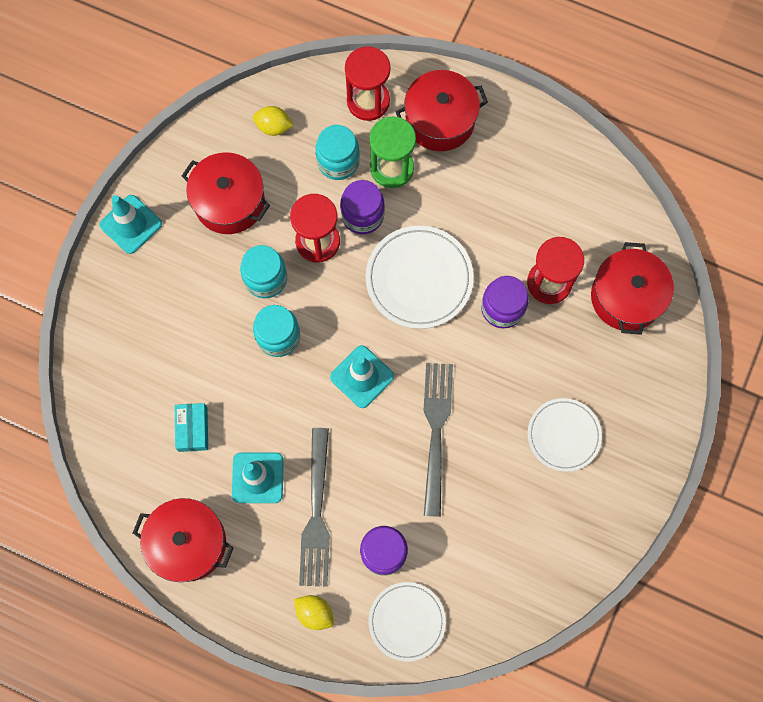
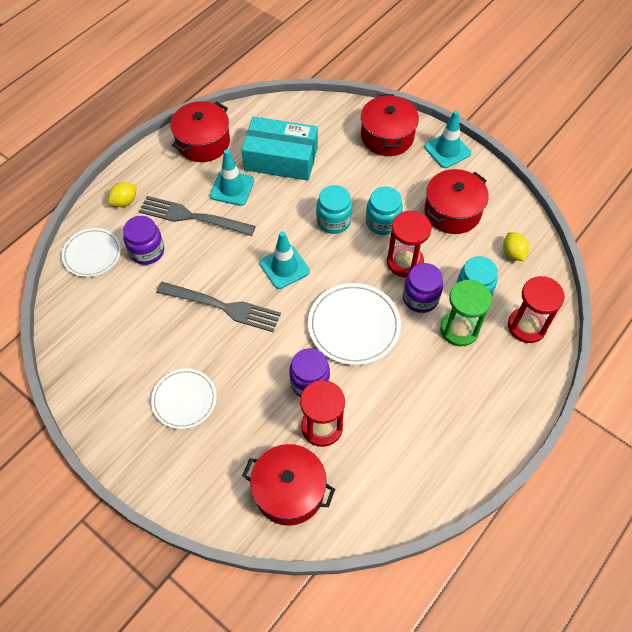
camera: 105 degrees right, 15 degrees down
turquoise box [175,403,208,452] -> turquoise box [241,116,318,181], size x2.05
yellow lemon [253,106,294,136] -> yellow lemon turned 45 degrees counterclockwise [503,232,529,261]
red pot [396,70,488,151] -> red pot moved to [361,94,419,156]

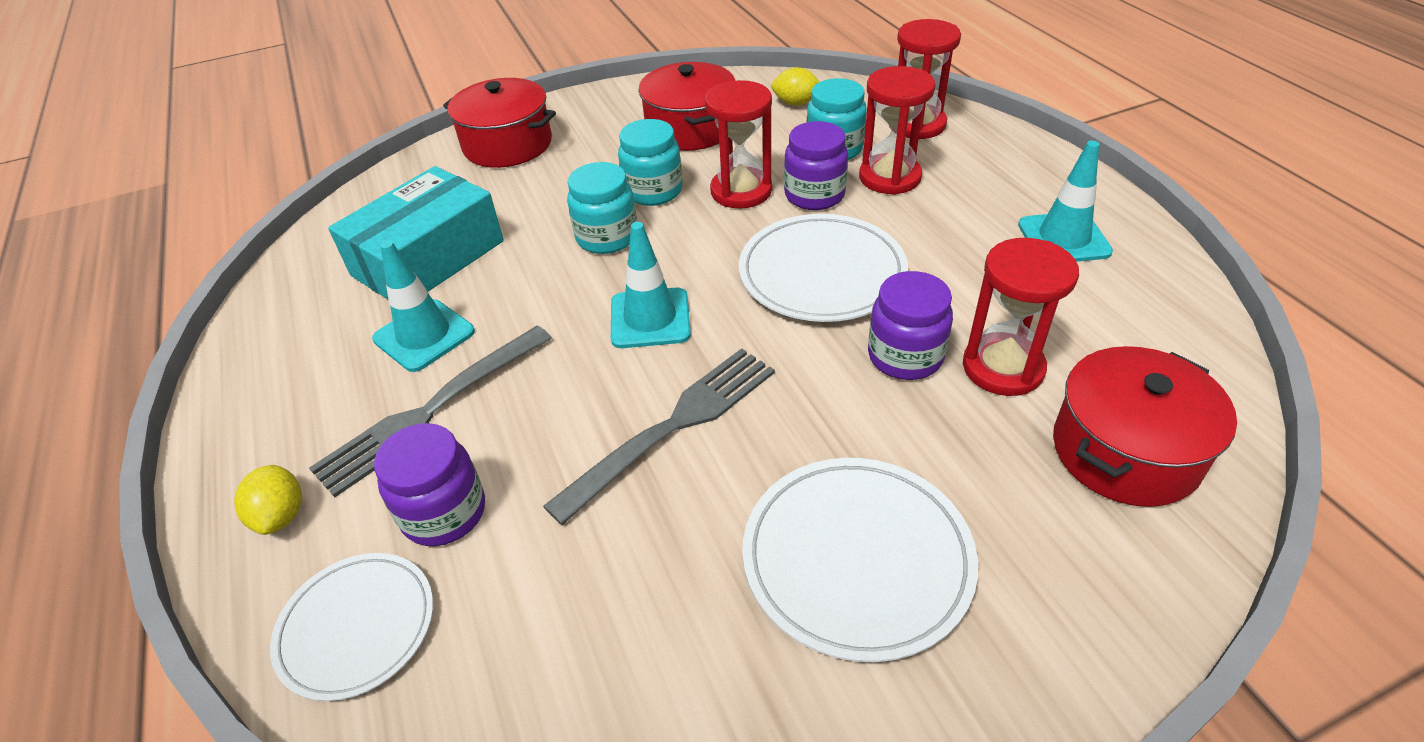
camera: 60 degrees left, 15 degrees down
white plate [151,369,217,429] -> white plate [742,458,978,662], size x1.50
red pot [170,101,230,162] -> none
turquoise traffic cone [424,110,471,168] -> turquoise traffic cone moved to [1018,141,1113,262]
green hourglass [440,279,492,347] -> red hourglass [859,66,935,195]

